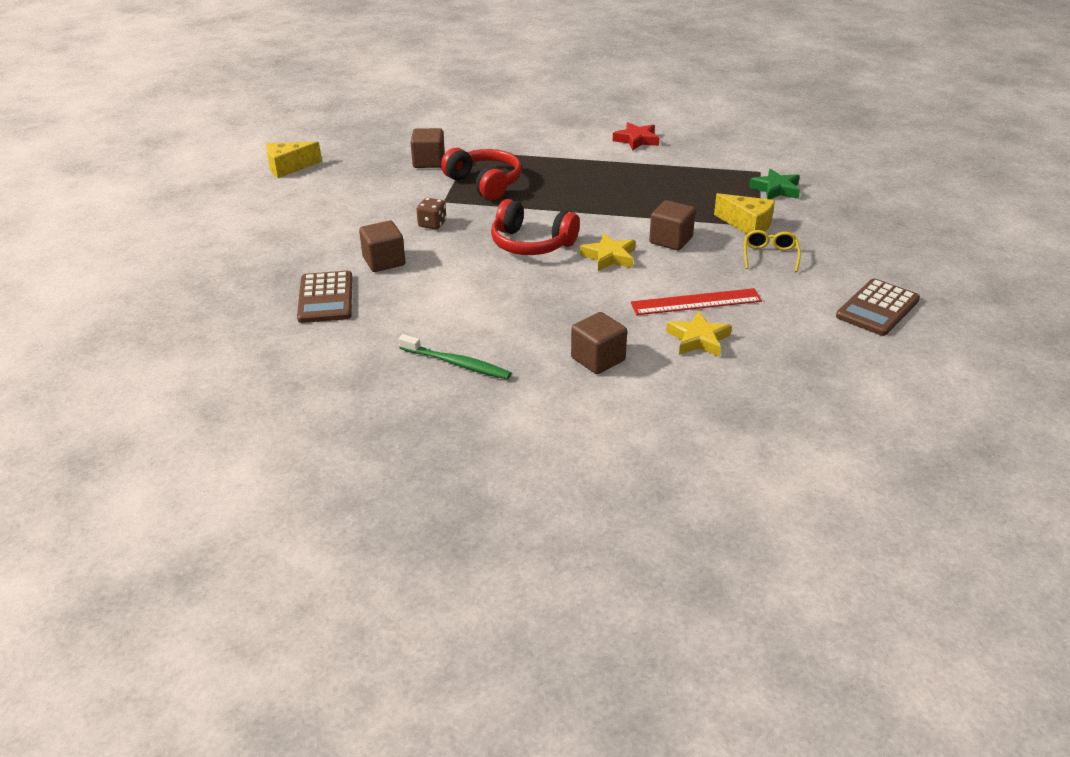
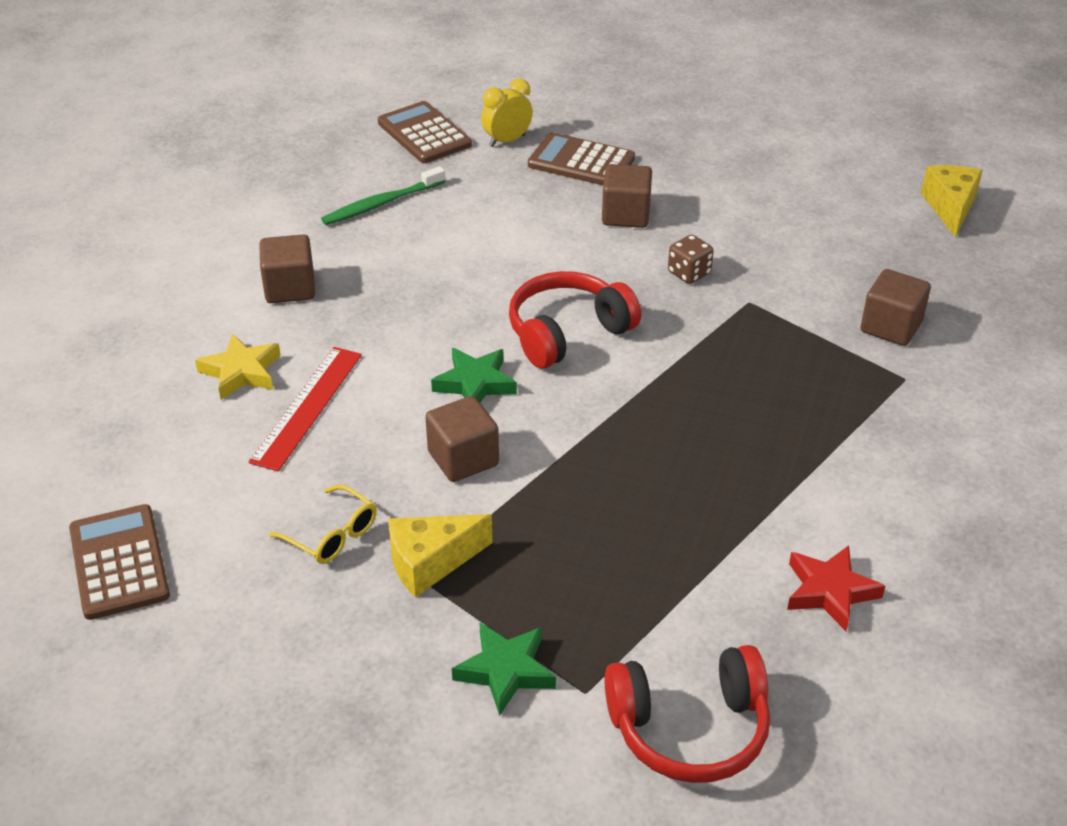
camera: 120 degrees right, 5 degrees up
red headphones [441,148,522,200] -> red headphones moved to [604,645,770,783]
yellow star [580,233,635,271] -> green star [431,348,517,403]
none -> brown calculator [378,101,472,163]
none -> yellow clock [481,78,533,147]

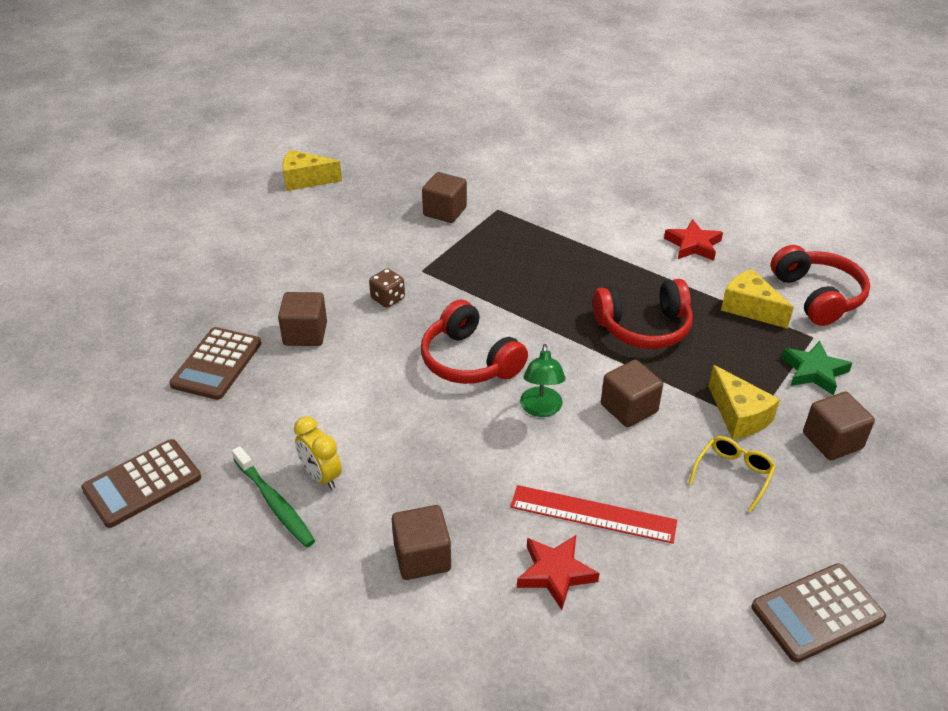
camera: 95 degrees left, 0 degrees up
yellow star [195,333,281,400] -> red star [517,535,600,610]
green star [431,348,517,403] -> green lamp [520,344,566,417]
yellow clock [481,78,533,147] -> yellow clock moved to [294,416,342,490]
none -> red headphones [593,279,693,349]
none -> yellow cheese [721,269,794,329]
none -> brown cube [803,392,875,460]

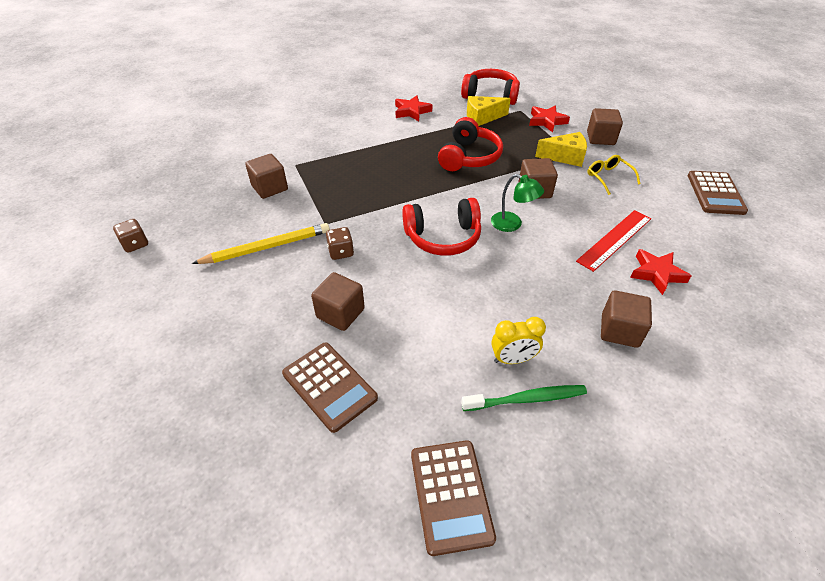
camera: 60 degrees left, 5 degrees up
yellow cheese [282,150,342,191] -> brown dice [113,219,148,253]
green star [781,341,852,395] -> red star [529,105,570,132]
none -> yellow pencil [192,223,330,264]

